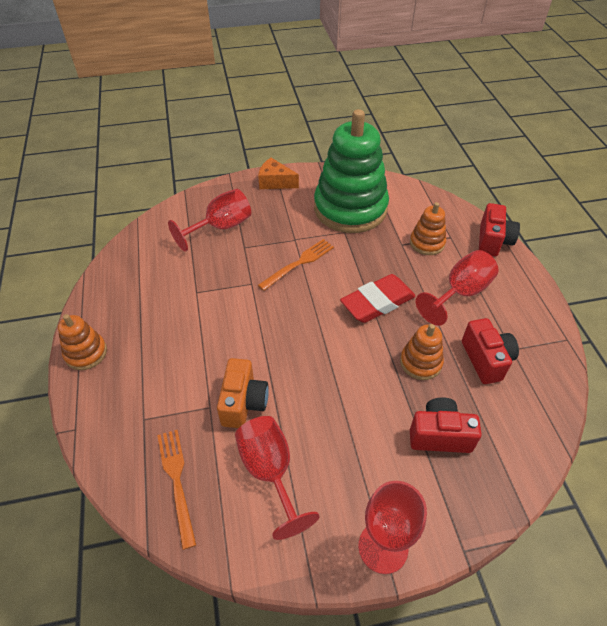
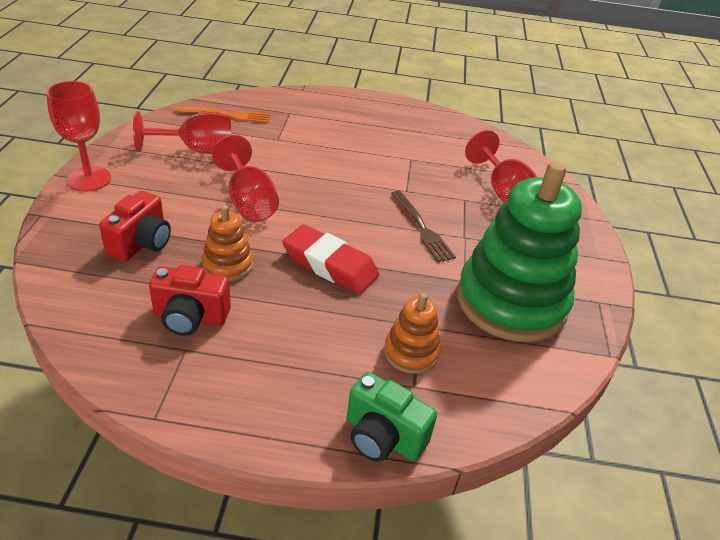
camera: 105 degrees right, 10 degrees down
orange stacking toy [58,314,107,370] -> none
orange camera [217,358,269,428] -> none
orange cheese [258,158,299,189] -> none
orange fork [258,239,334,291] -> brown fork [391,191,456,262]
red eraser [340,274,416,323] -> red eraser turned 45 degrees counterclockwise [282,224,379,294]
red goblet [416,250,499,326] -> red goblet moved to [212,135,279,222]
red camera [479,203,520,256] -> green camera [347,372,437,462]

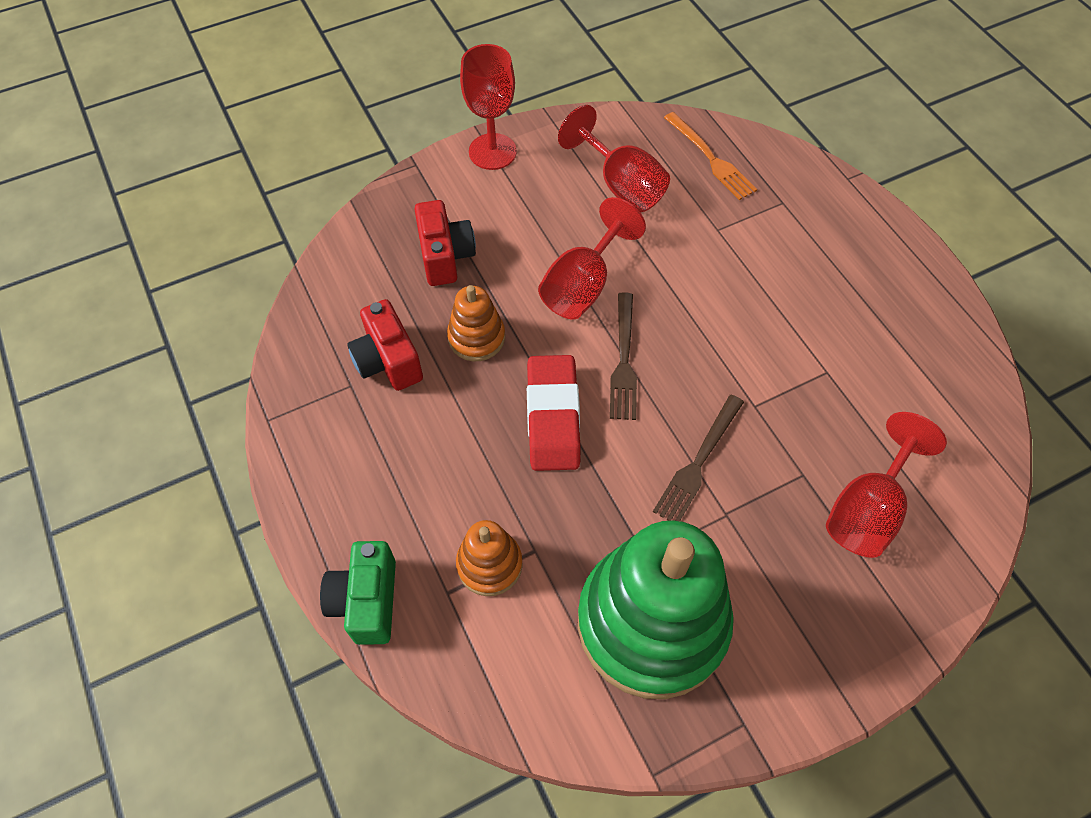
camera: 60 degrees right, 20 degrees up
red camera [99,191,171,262] -> red camera turned 90 degrees counterclockwise [414,200,476,286]
none -> brown fork [610,292,637,420]

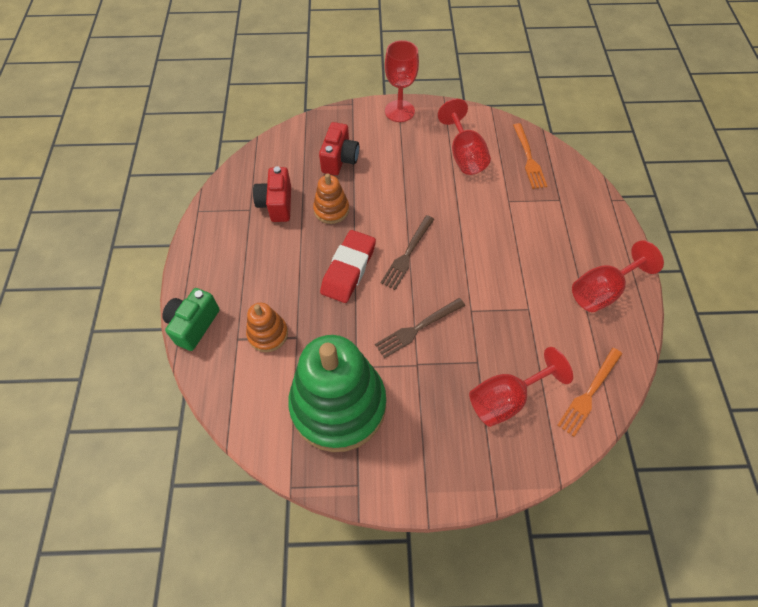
camera: 25 degrees right, 0 degrees up
red goblet [538,197,646,319] -> red goblet moved to [572,240,664,312]
none -> orange fork [558,348,622,437]

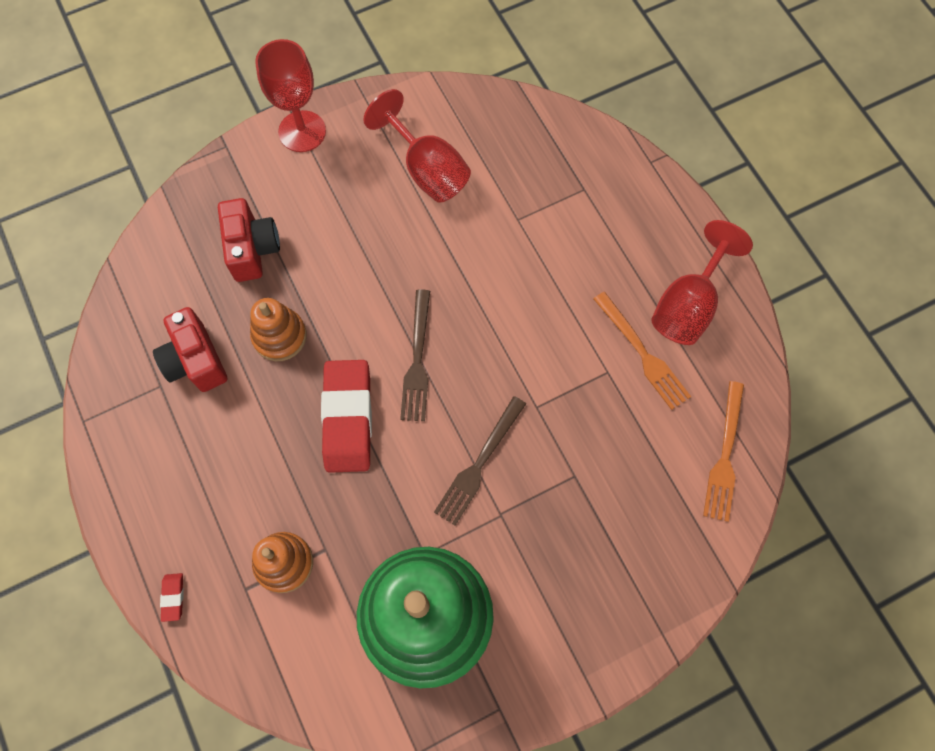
camera: 25 degrees left, 10 degrees up
green camera [162,288,220,351] -> red eraser [160,573,184,622]
red goblet [469,347,573,427] -> none
orange fork [513,123,547,189] -> orange fork moved to [594,292,691,410]

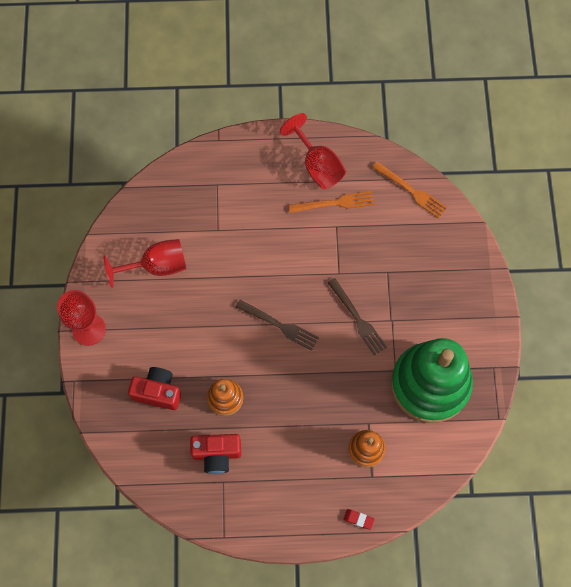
camera: 65 degrees left, 0 degrees up
red eraser [321,360,372,473] -> none

